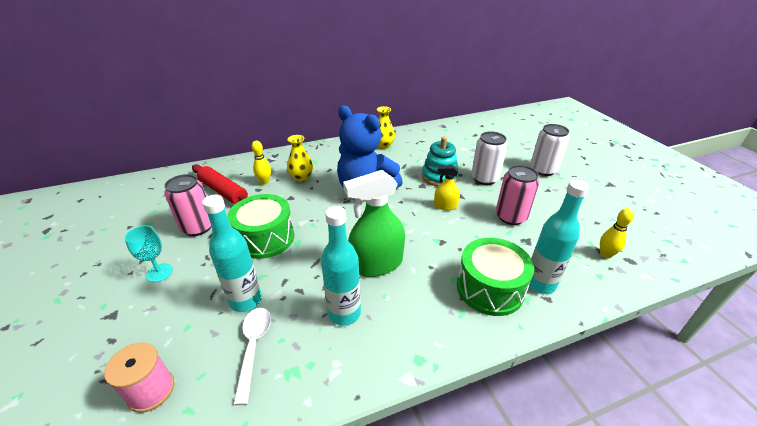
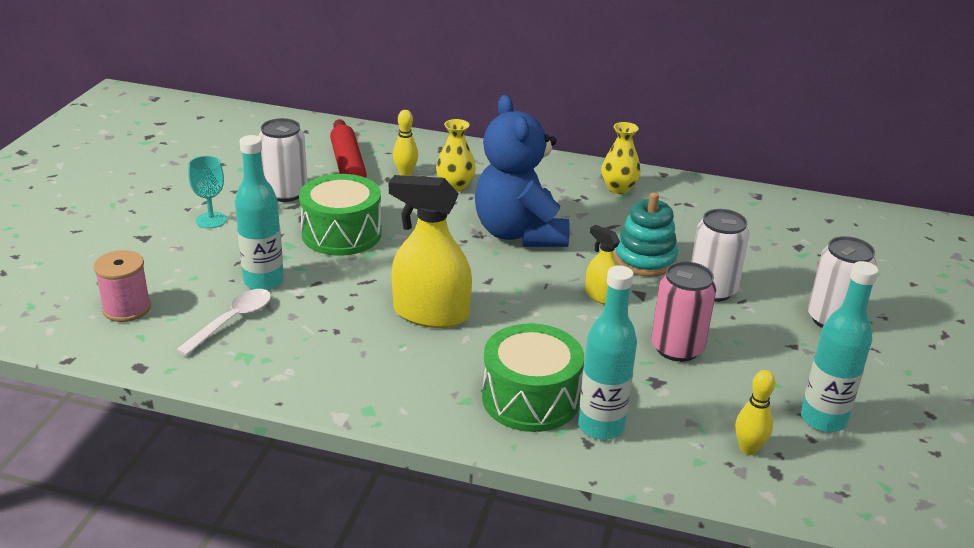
camera: 35 degrees right, 5 degrees down
pink can [164,174,211,236] -> white can [259,118,307,202]
turquoise bottle [321,206,361,325] -> turquoise bottle moved to [801,261,878,432]
green spray bottle [343,170,405,277] -> yellow spray bottle [389,175,472,328]

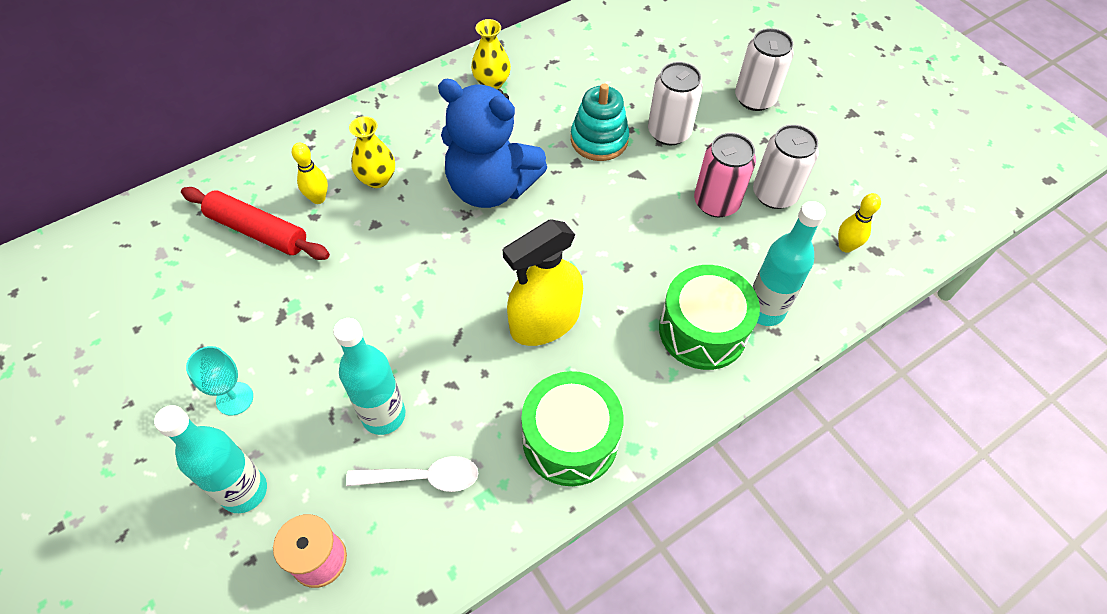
camera: 50 degrees left, 25 degrees up
white spoon [176,289,271,356] -> white spoon turned 105 degrees clockwise [346,456,478,492]
white can [259,118,307,202] -> white can moved to [753,125,819,209]
green drum [299,174,382,256] -> green drum moved to [521,371,624,486]
yellow spray bottle [585,225,620,304] -> none
turquoise bottle [801,261,878,432] -> turquoise bottle moved to [154,405,267,513]

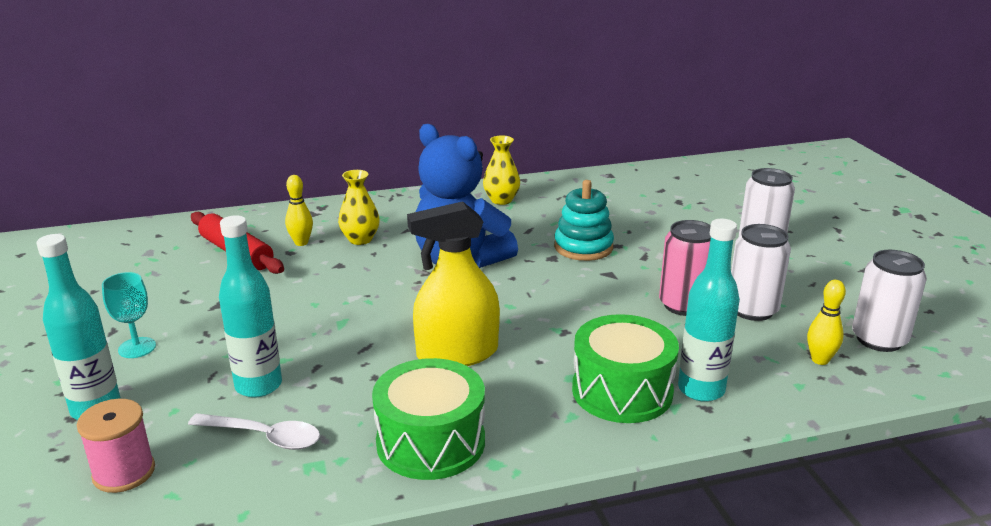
camera: 20 degrees right, 30 degrees down
white can [648,62,703,145] -> white can moved to [852,250,927,352]

